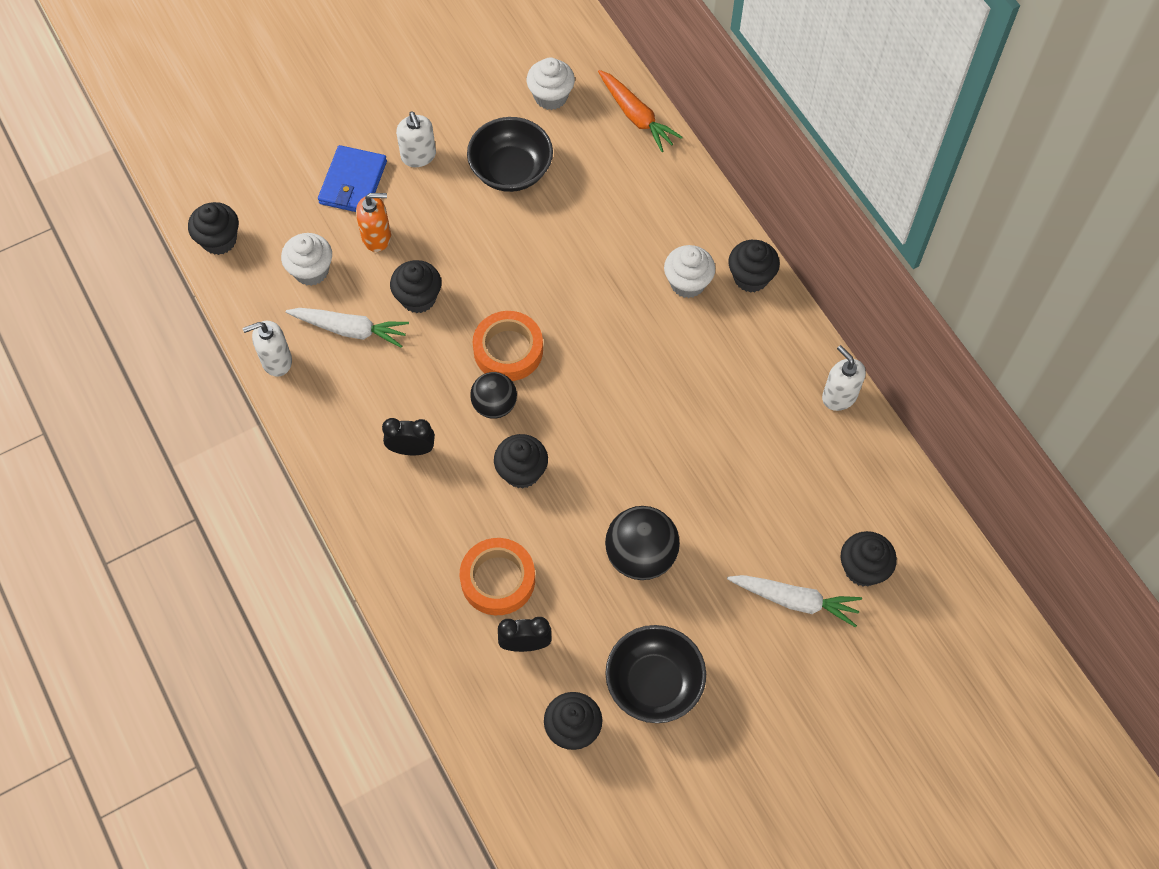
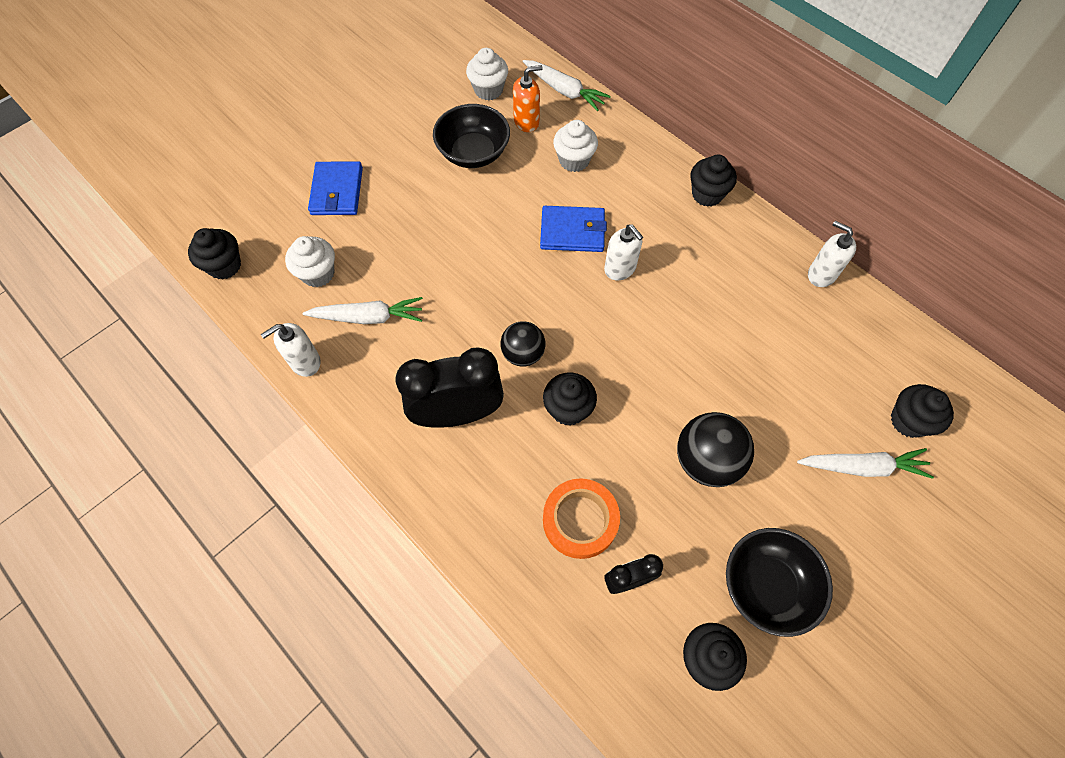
camera: 15 degrees left, 0 degrees up
orange soap dispenser [356,193,391,252] -> orange soap dispenser moved to [513,65,543,132]
black clock [382,418,435,455] -> black clock [396,347,504,428], size x1.92
black cupcake [390,260,442,313] -> none
white soap dispenser [396,112,436,167] -> white soap dispenser moved to [604,224,643,280]
orange tape [472,311,543,381] -> none
orange carrot [598,70,683,152] -> white carrot [523,60,611,111]
white cupcake [664,245,715,298] -> white cupcake moved to [553,120,598,172]
none -> blue wallet [540,206,607,252]

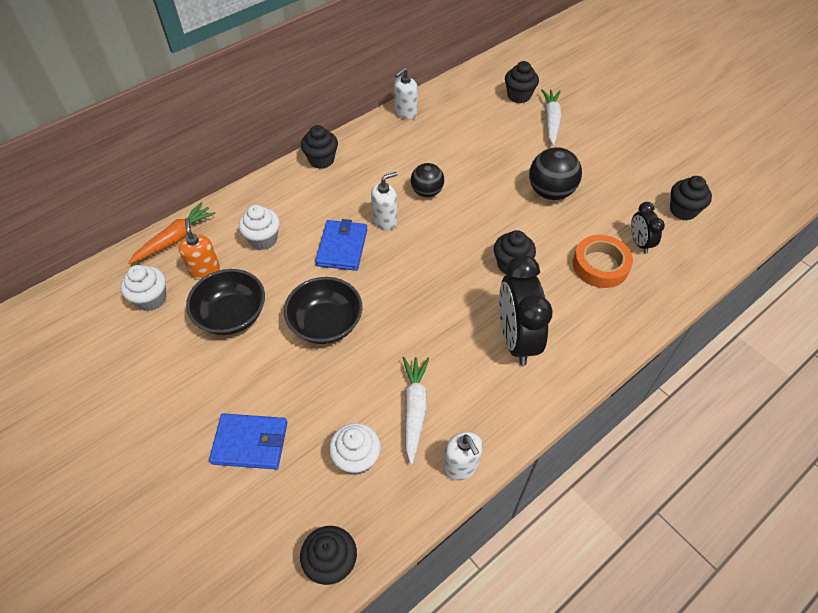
camera: 85 degrees left, 10 degrees down
black ball [501,321,546,367] -> black ball moved to [411,163,444,197]
white carrot [523,60,611,111] -> orange carrot [128,202,216,264]
black bowl [726,528,833,637] -> black bowl moved to [284,277,363,344]

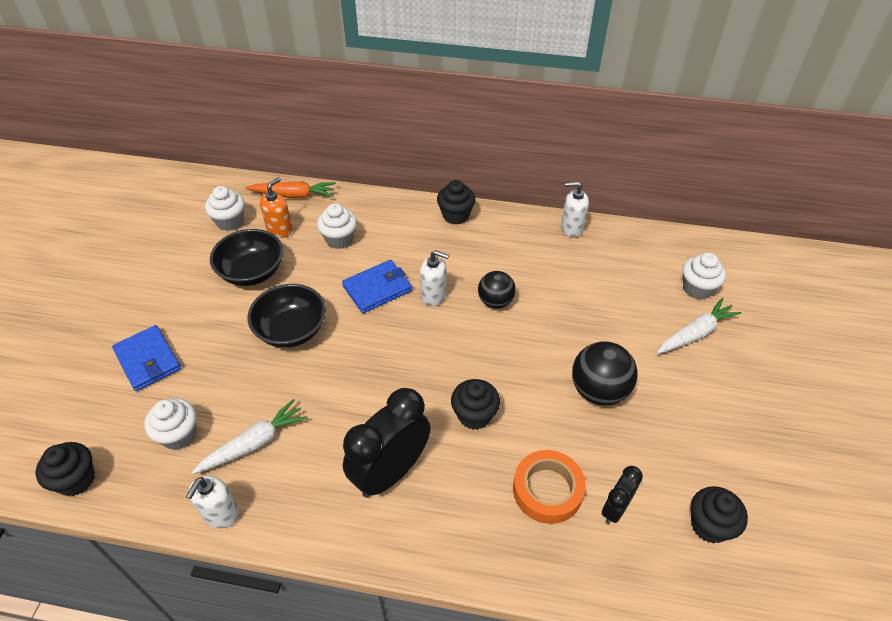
camera: 50 degrees right, 5 degrees down
black cupcake [505,61,539,103] -> white cupcake [682,253,726,300]

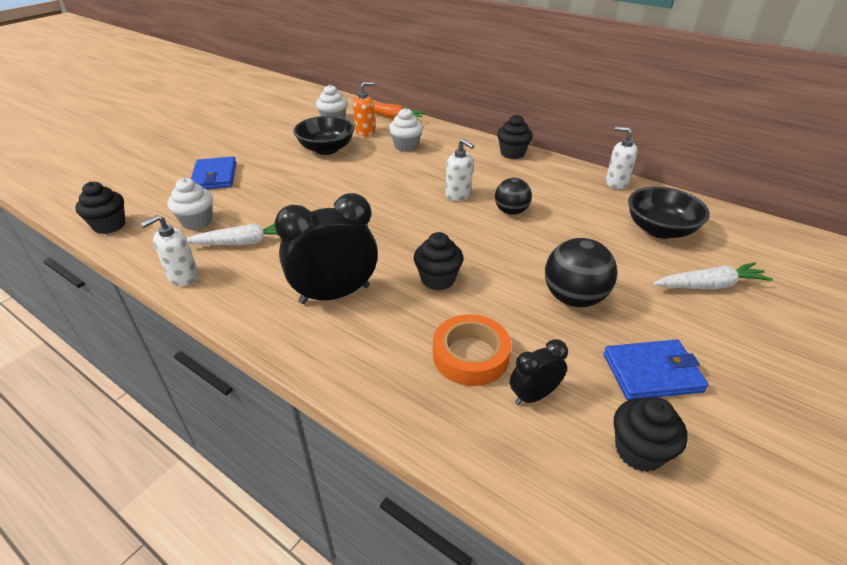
camera: 25 degrees right, 10 degrees down
black bowl [248,284,326,348] -> black bowl moved to [628,187,710,239]
blue wallet [342,260,412,313] -> blue wallet moved to [604,339,709,400]
white cupcake [682,253,726,300] -> none

